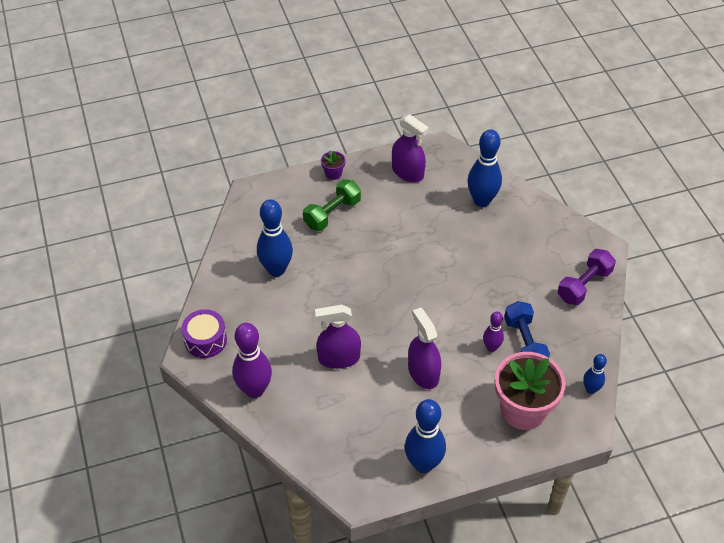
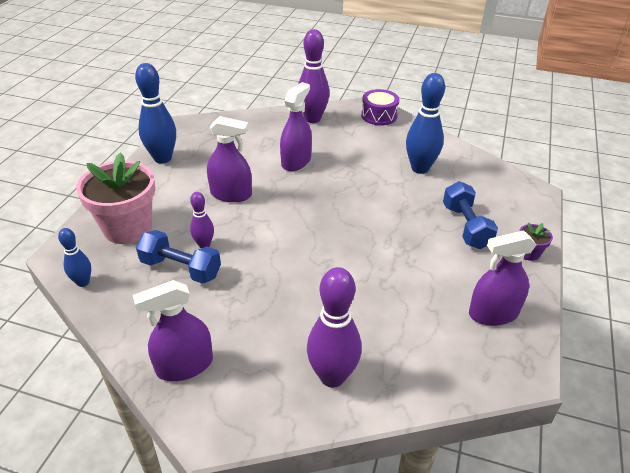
camera: 125 degrees right, 10 degrees down
green dumbbell [303,179,361,231] -> blue dumbbell [443,181,498,249]
blue bowling pin [468,129,502,207] -> none
purple dumbbell [558,249,616,305] -> purple spray bottle [133,280,213,381]
none -> purple bowling pin [307,267,362,388]

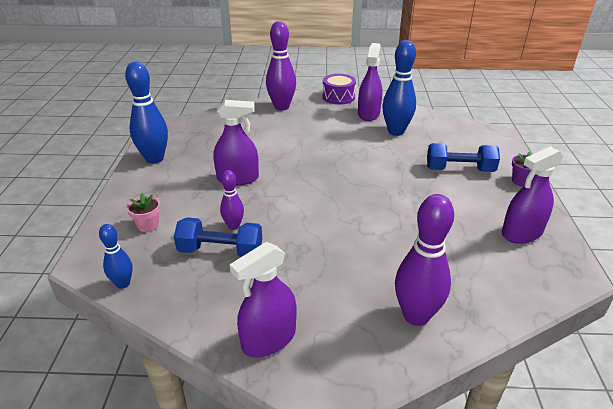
camera: 15 degrees left, 5 degrees down
pink flower pot [76,153,155,244] -> pink flower pot [127,193,160,232], size x0.43
purple spray bottle [280,82,312,171] -> purple spray bottle moved to [358,43,382,121]
blue dumbbell [443,181,498,249] -> blue dumbbell turned 60 degrees counterclockwise [427,143,500,172]

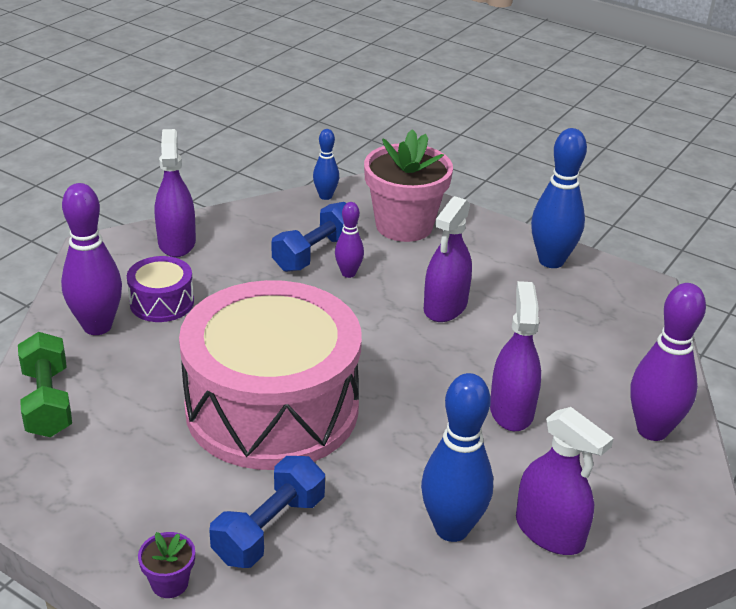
camera: 120 degrees right, 0 degrees up
pink flower pot [127,193,160,232] -> pink flower pot [364,129,453,242], size x2.32
purple drum [323,74,356,104] -> purple drum moved to [127,256,194,322]
purple spray bottle [502,146,563,244] -> purple spray bottle moved to [490,281,541,431]
none -> green dumbbell [18,332,72,437]
none -> pink drum [179,280,362,470]

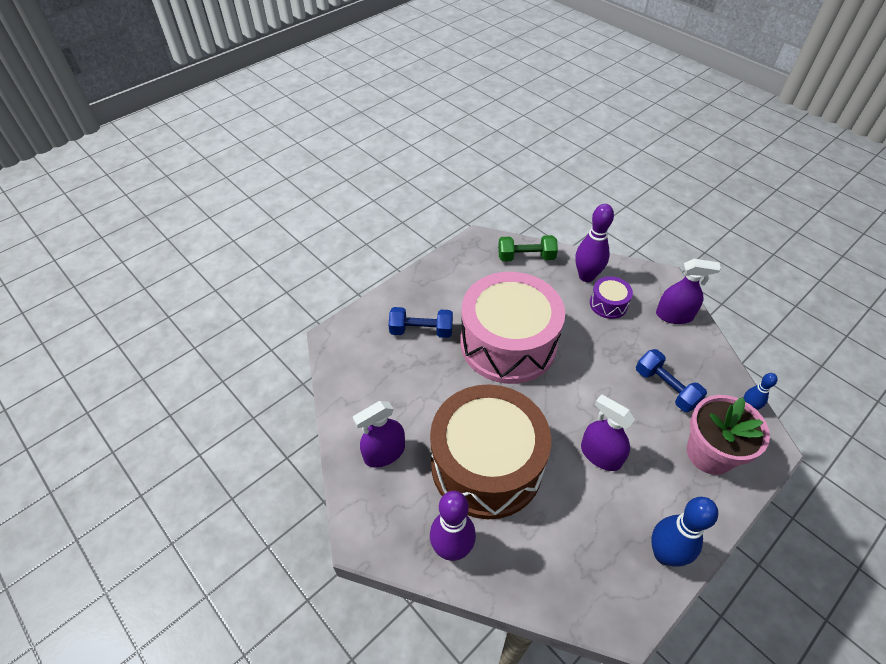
camera: 105 degrees right, 15 degrees up
purple flower pot [138,532,195,598] -> none
blue dumbbell [209,456,325,568] -> blue dumbbell turned 45 degrees counterclockwise [389,307,453,338]
purple bowling pin [335,202,364,278] -> none
blue bowling pin [421,373,493,542] -> none
purple spray bottle [490,281,541,431] -> brown drum [430,384,551,519]

